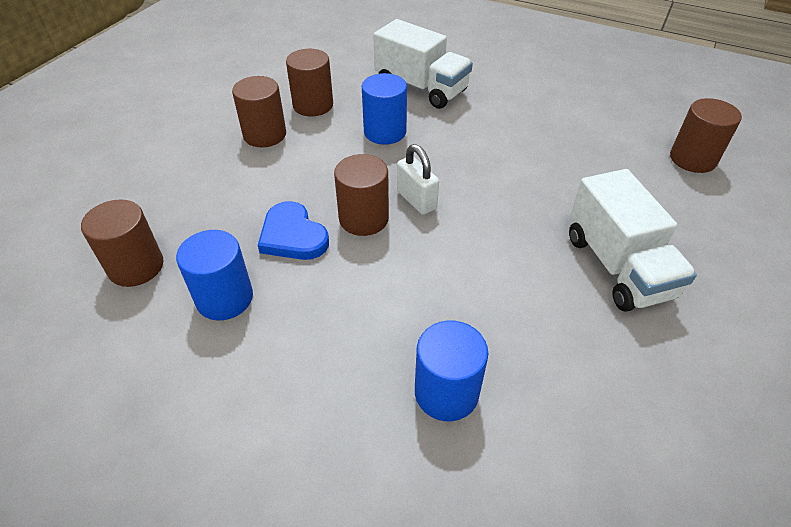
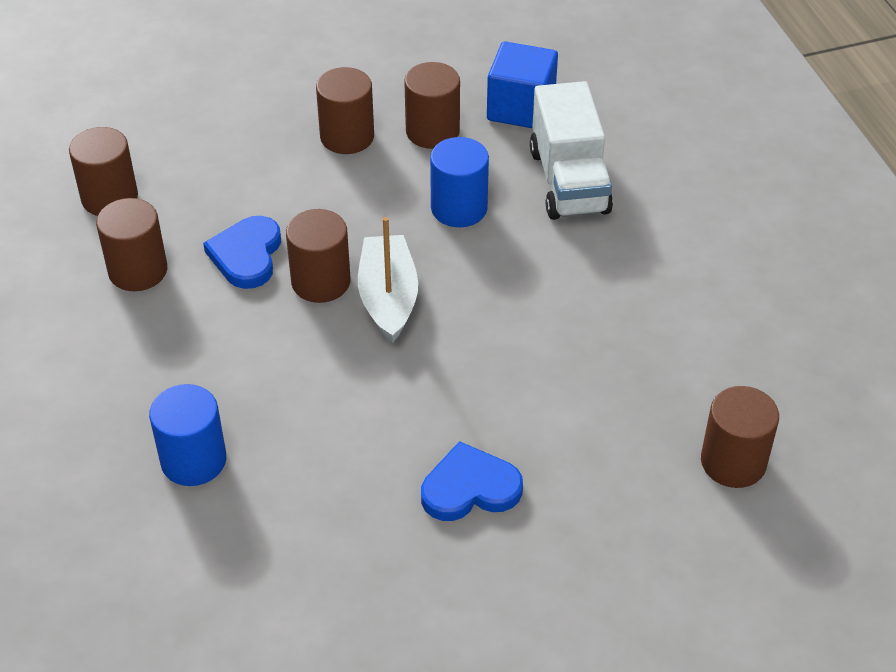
camera: 45 degrees right, 0 degrees up
blue cylinder [176,230,253,320] -> brown cylinder [96,198,167,291]
white padlock [397,144,439,215] -> white boat [358,217,418,343]
white truck [569,169,697,312] -> blue heart [421,441,523,521]
none -> blue cube [487,41,558,128]

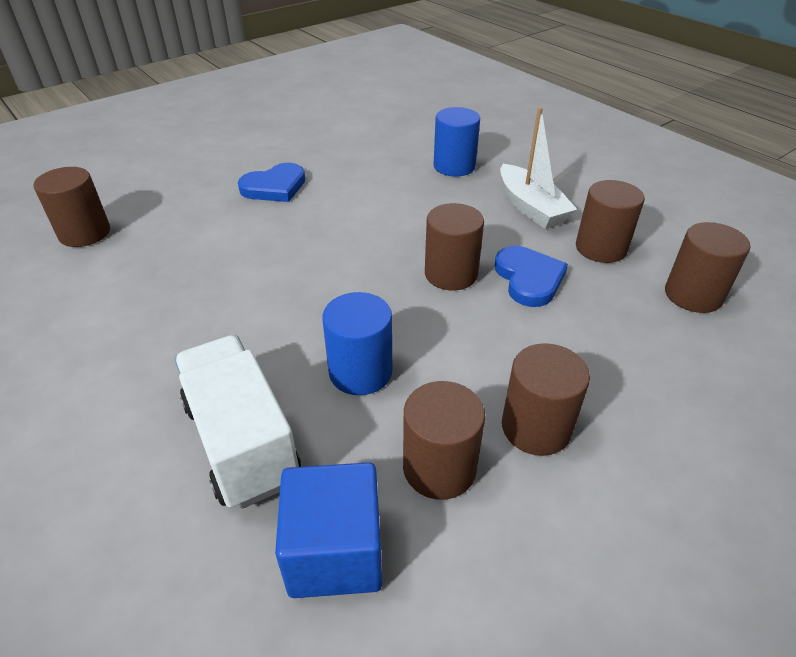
camera: 160 degrees right, 5 degrees down
white boat [358,217,418,343] -> white boat moved to [500,107,577,229]

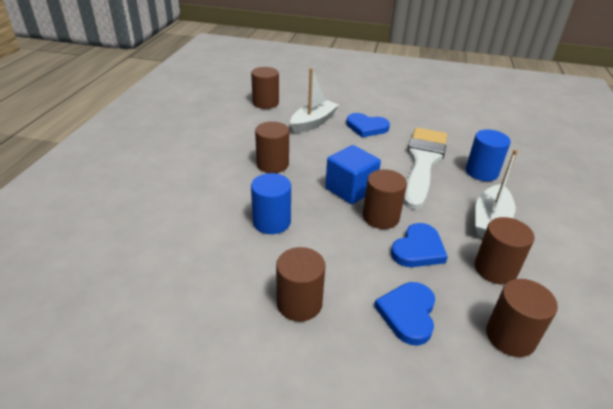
camera: 50 degrees right, 5 degrees down
white truck [174,335,301,509] -> none
blue cube [275,462,382,598] -> blue cube moved to [325,145,381,204]
brown cylinder [403,381,485,500] -> brown cylinder moved to [255,122,289,173]
none -> white boat [290,68,339,133]
none -> blue heart [374,282,435,346]
none -> white brush [404,128,447,210]

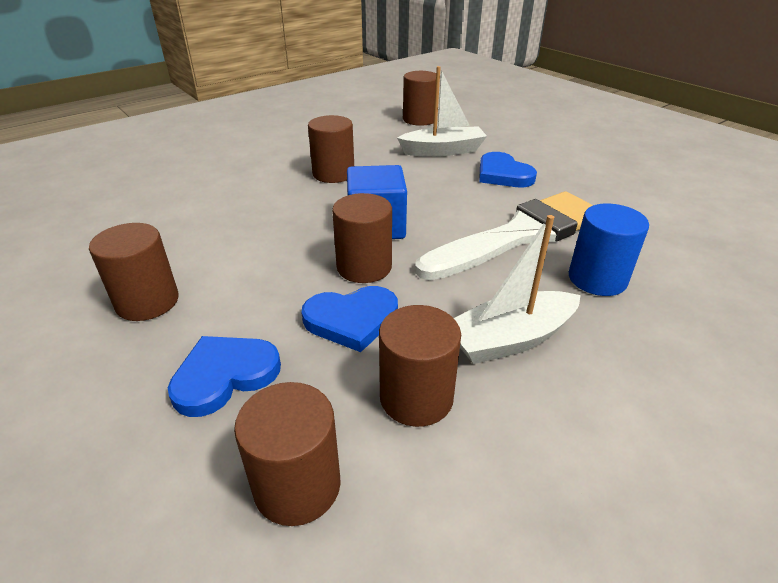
camera: 40 degrees right, 0 degrees up
blue cylinder [251,173,291,234] -> none

